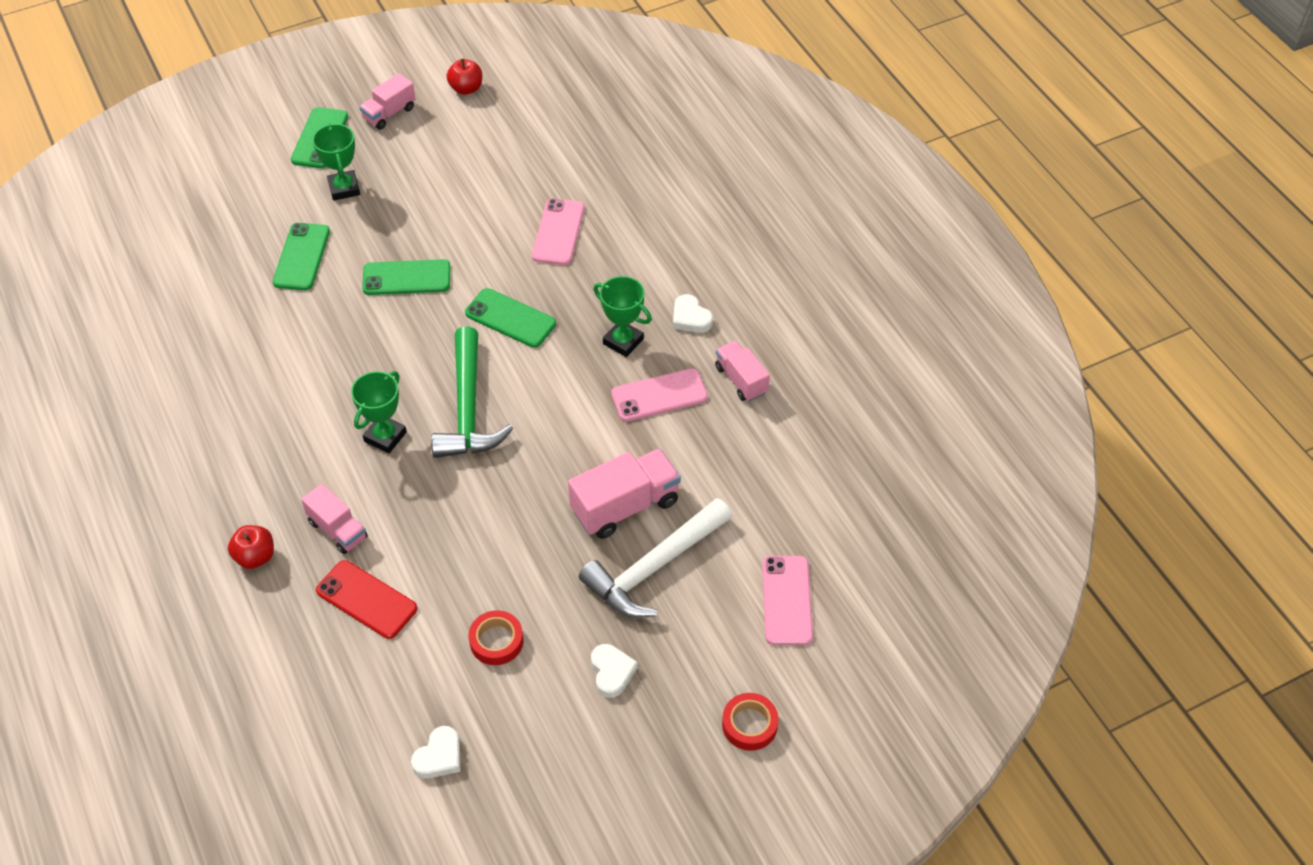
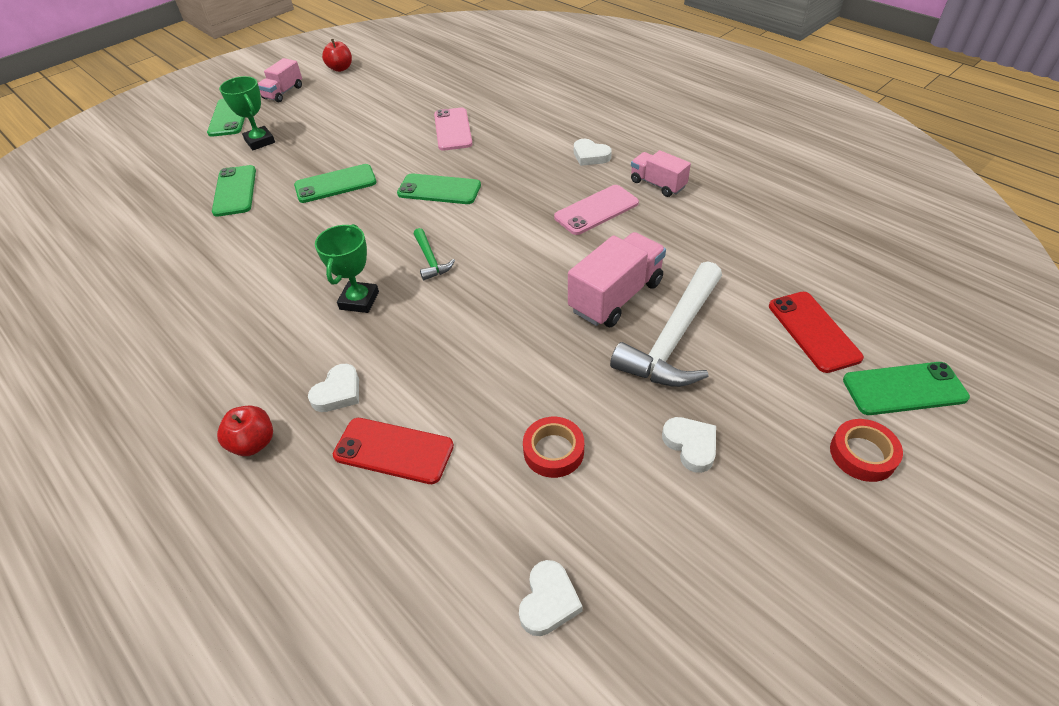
camera: 15 degrees left, 5 degrees down
pink truck [301,484,368,554] -> white heart [308,364,359,412]
green hammer [431,326,513,458] -> green hammer [414,228,455,280], size x0.48
green trophy [593,276,652,357] -> none
pink phone [762,556,813,645] -> red phone [769,292,864,373]
none -> green phone [843,362,970,415]

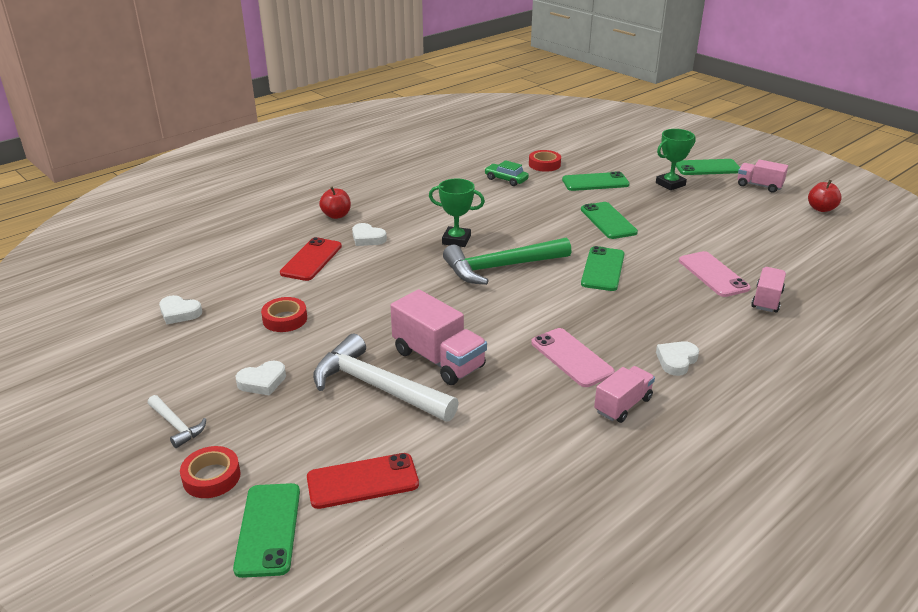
camera: 90 degrees right, 15 degrees down
green hammer [414,228,455,280] -> green hammer [443,237,572,285], size x2.08
pink phone [434,108,473,151] -> pink phone turned 75 degrees clockwise [679,251,751,297]
none -> white hammer [148,395,206,448]
none -> green car [484,160,529,186]
none -> red tape [529,150,561,172]
none -> pink truck [751,267,786,312]

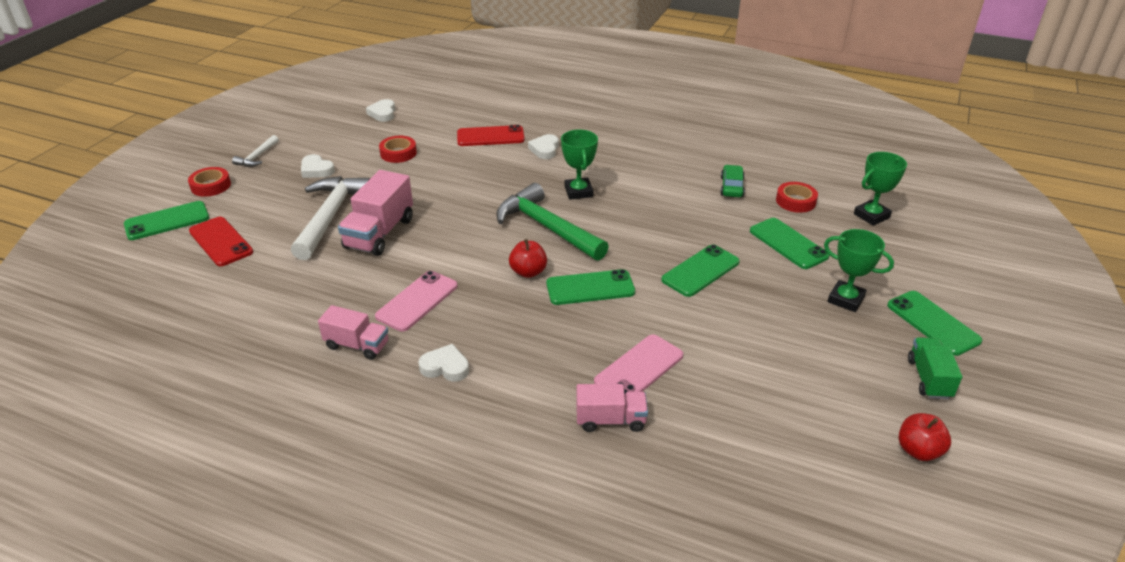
camera: 65 degrees right, 5 degrees up
red apple [319,187,351,219] -> red apple moved to [509,239,547,278]
pink truck [738,159,788,193] -> green truck [908,337,962,399]
none -> green trophy [854,152,907,226]

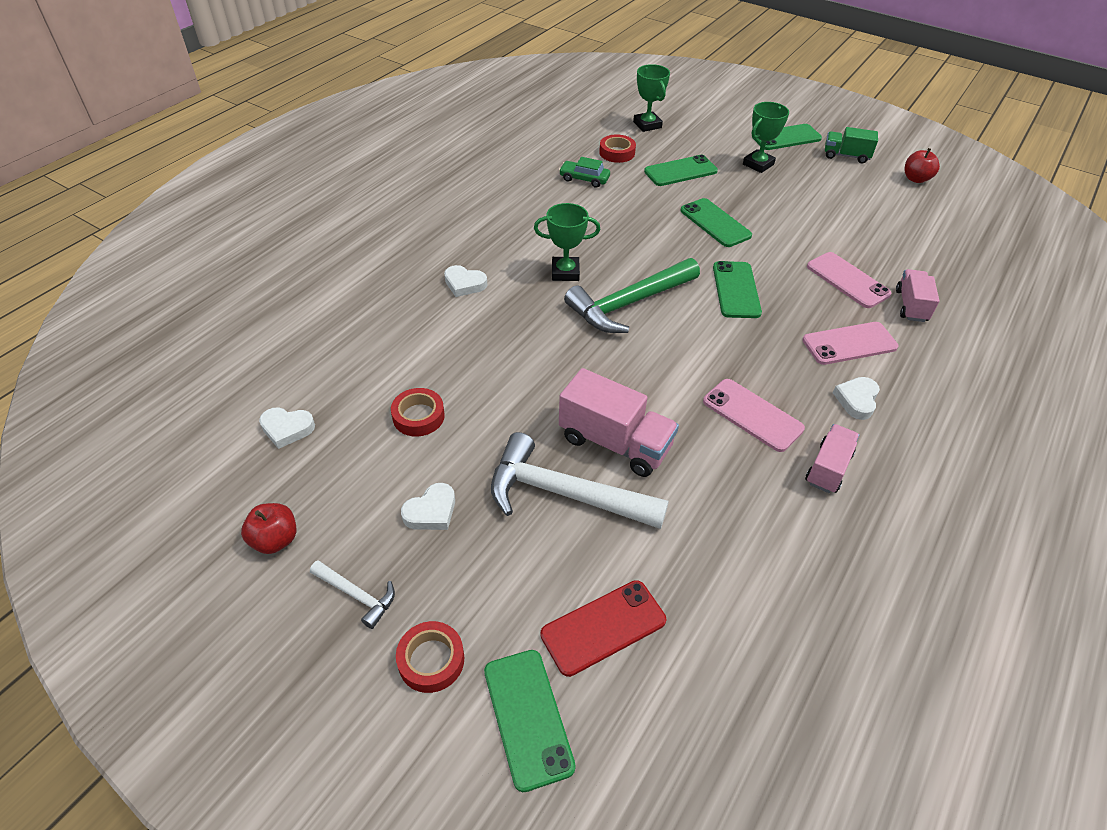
camera: 80 degrees left, 10 degrees up
red phone [457,125,525,146] -> none
red apple [509,239,547,278] -> red apple moved to [241,503,296,554]
none -> pink phone [802,322,899,365]

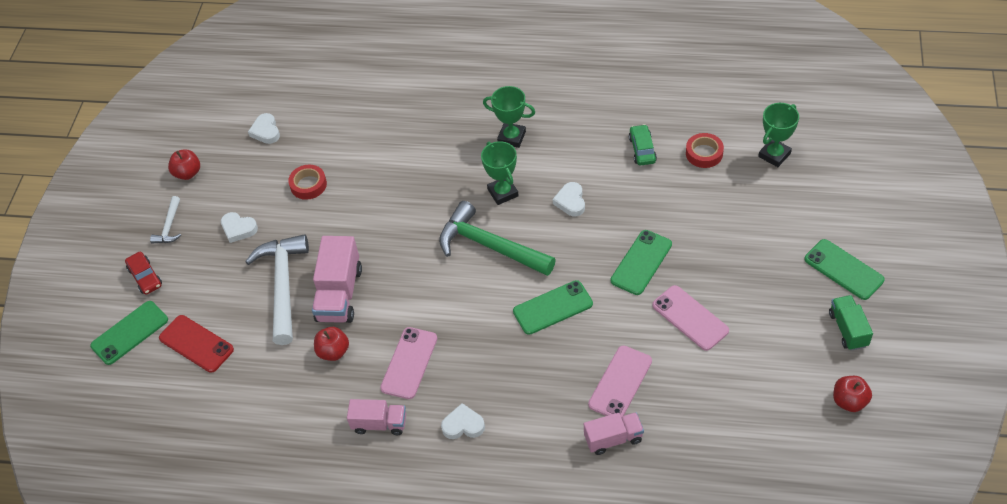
camera: 70 degrees right, 5 degrees up
red tape [396,621,464,693] -> red car [125,252,162,295]
white heart [444,265,487,297] -> white heart moved to [552,182,585,217]
green phone [644,155,718,186] -> none
green trophy [743,102,789,173] -> green trophy moved to [483,86,535,148]
pink phone [802,322,899,365] -> pink phone moved to [652,285,729,351]
none -> red apple [314,327,349,361]

